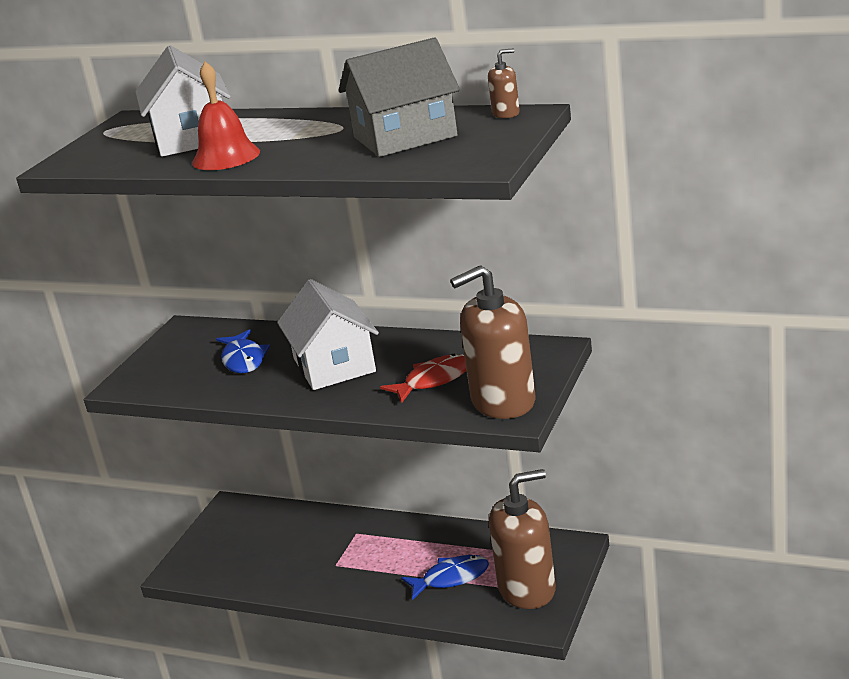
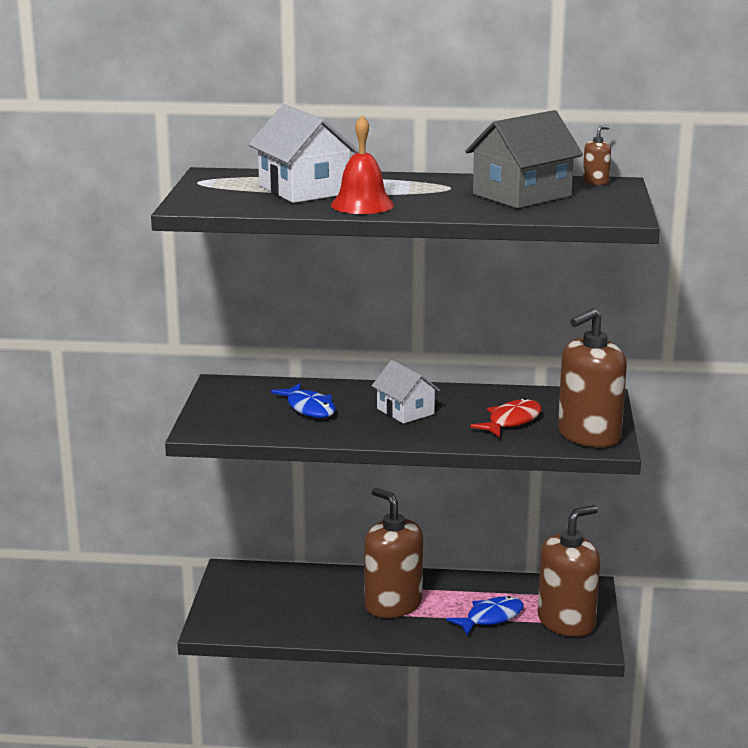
camera: 20 degrees left, 5 degrees down
white house [277,279,379,390] -> white house [372,360,440,424], size x0.64
none -> brown soap dispenser [364,488,423,618]

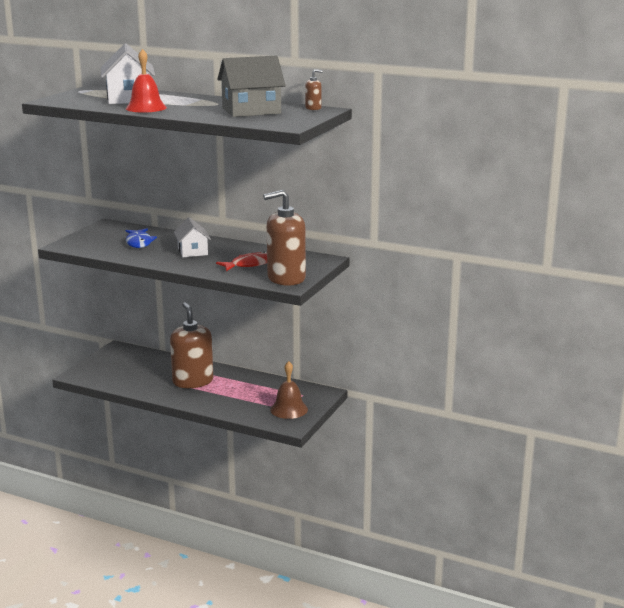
camera: 20 degrees right, 0 degrees up
blue fish [446,596,524,635] -> none
brown soap dispenser [538,505,600,637] -> brown bell [270,361,308,419]

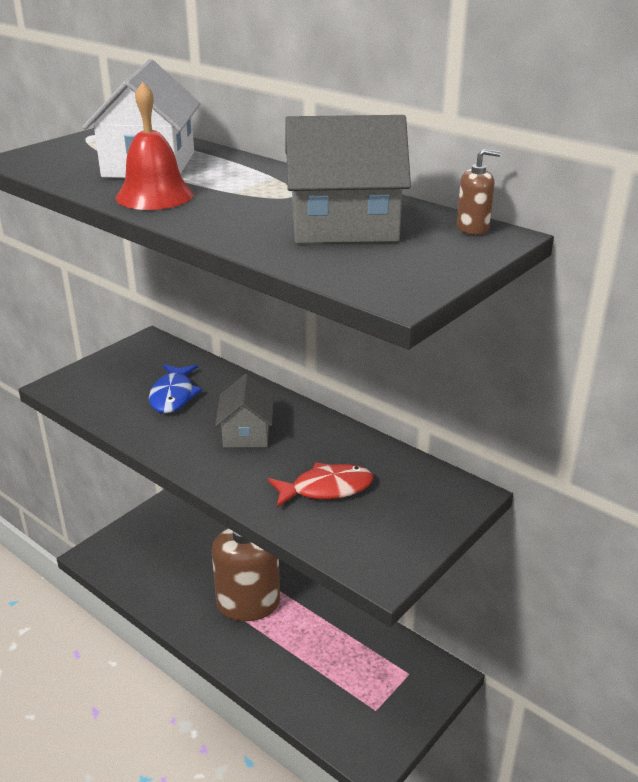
camera: 15 degrees right, 10 degrees up
white house [174,217,211,257] -> grey house [215,374,274,448]
brown soap dispenser [263,190,306,286] -> none
brown bell [270,361,308,419] -> none

